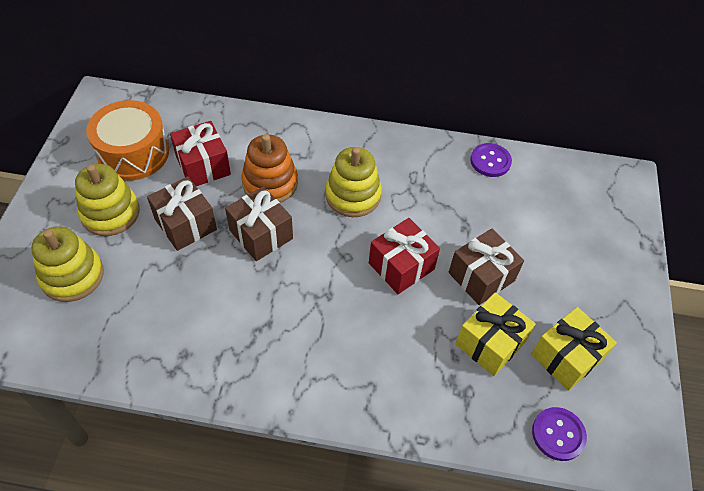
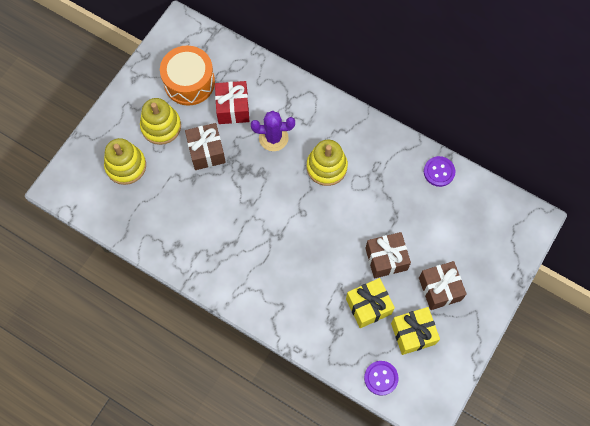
camera: 25 degrees right, 15 degrees up
brown gift [225,186,293,261] -> brown gift moved to [419,261,467,310]
orange stacking toy [241,134,298,203] -> purple cactus [251,111,295,151]
red gift [369,218,440,294] -> none

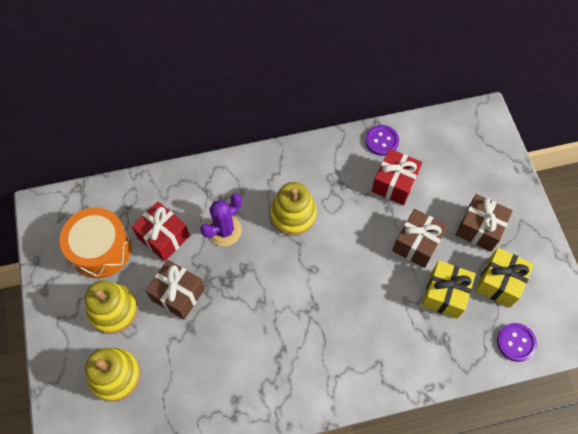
camera: 45 degrees left, 5 degrees down
none -> red gift [372,149,422,205]

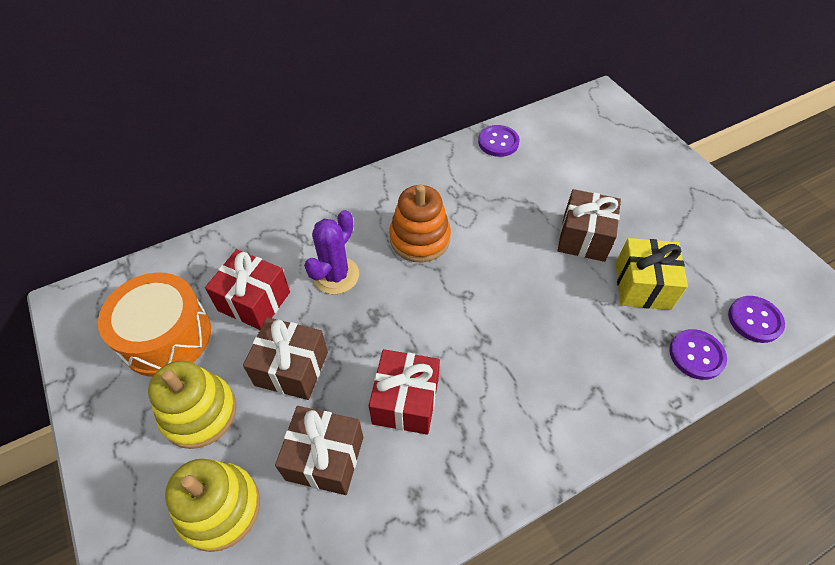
camera: 15 degrees left, 10 degrees down
yellow stacking toy [270,182,317,236] -> orange stacking toy [389,184,451,262]
red gift [372,149,422,205] -> red gift moved to [369,349,440,435]
brown gift [456,194,513,252] -> brown gift moved to [275,406,363,495]
yellow gift [475,248,534,308] -> none
none -> purple button [669,329,727,380]

